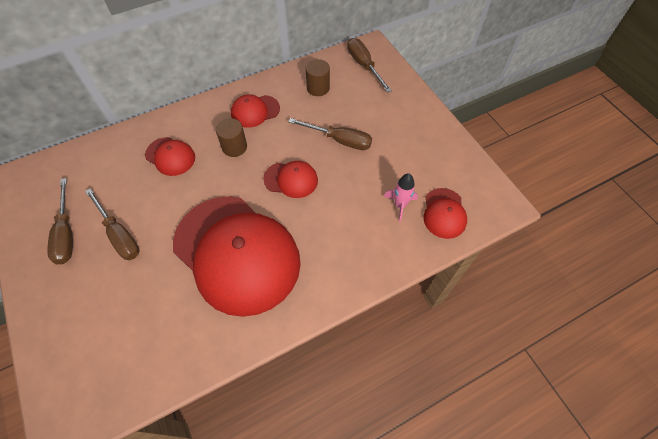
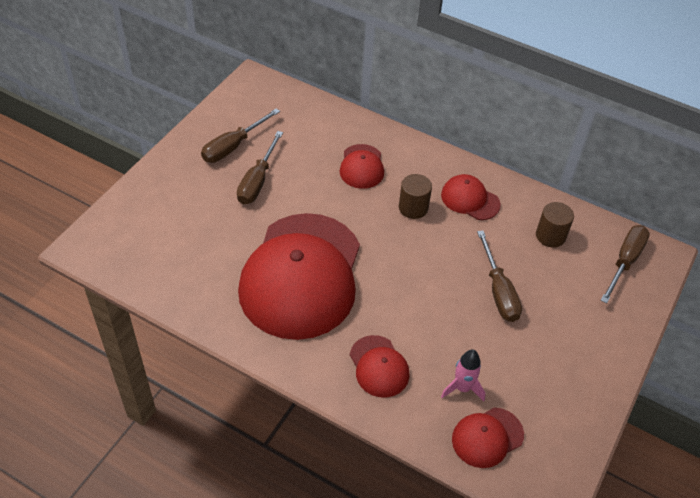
camera: 55 degrees right, 10 degrees down
red cap [263,161,318,198] -> red cap moved to [350,335,410,397]

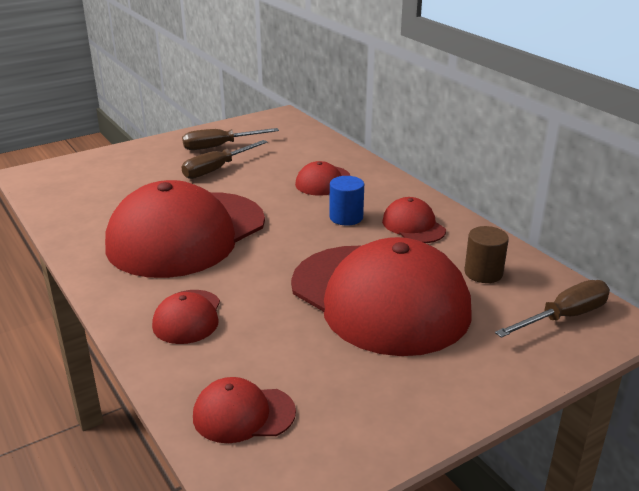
camera: 30 degrees right, 20 degrees down
brown cylinder [399,174,432,219] -> blue cylinder [329,176,364,226]
pink rocket [441,350,485,402] -> none
brown screwdriver [477,231,522,322] -> red cap [291,237,471,356]

